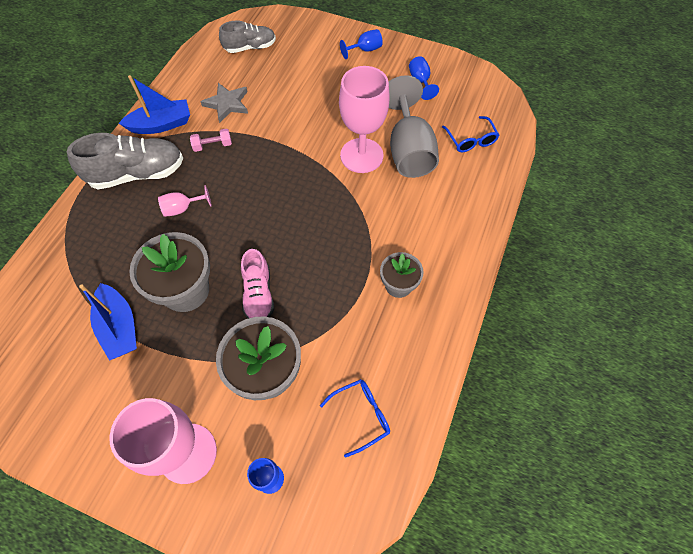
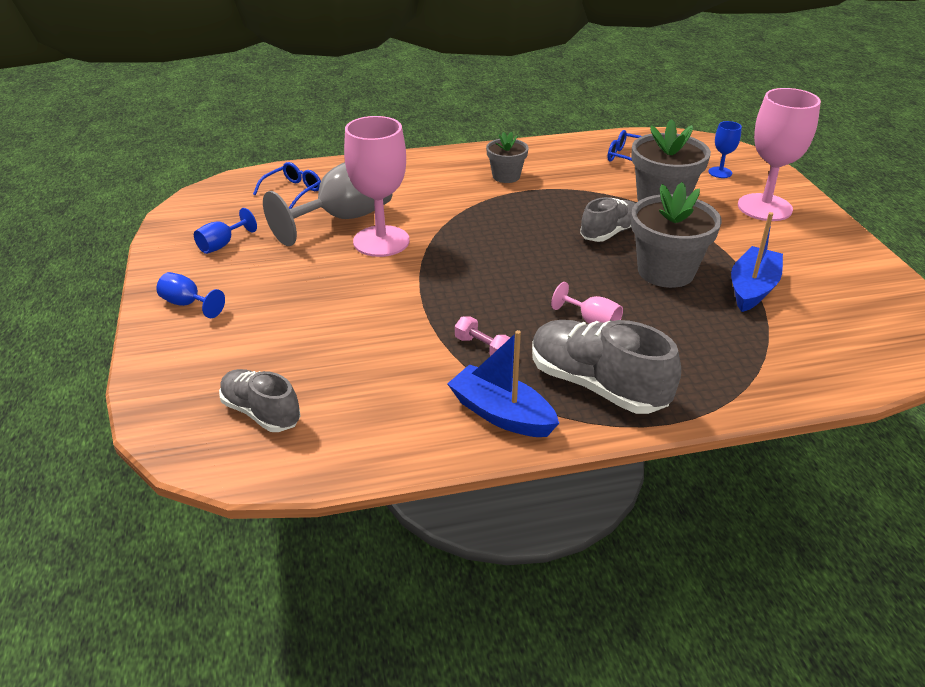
camera: 125 degrees left, 25 degrees down
grey star [200,83,248,123] -> none
pink shoe [241,249,274,319] -> grey shoe [580,197,636,242]

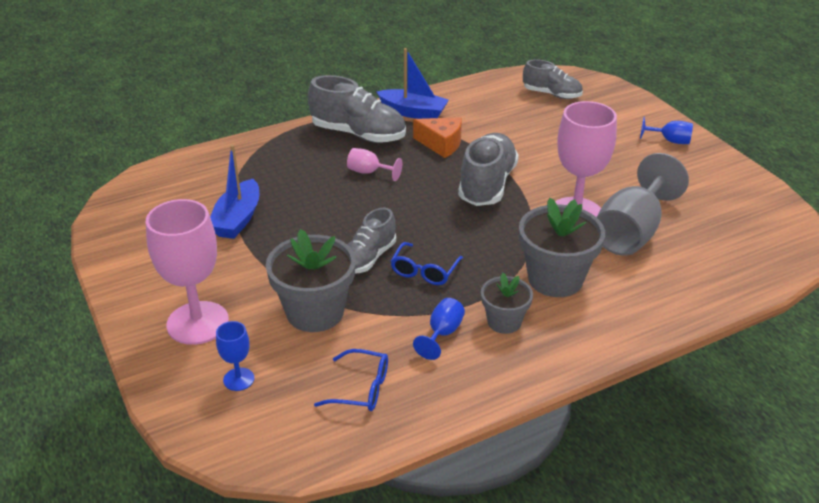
camera: 165 degrees right, 0 degrees up
blue goblet [194,208,257,254] -> blue goblet moved to [413,298,465,360]
blue glasses [253,162,321,209] -> blue glasses moved to [391,242,463,285]
pink dumbbell [455,316,511,356] -> orange cheese [413,117,462,158]
grey flower pot [631,182,722,288] -> grey flower pot moved to [519,198,605,297]
none -> grey shoe [458,133,519,206]

